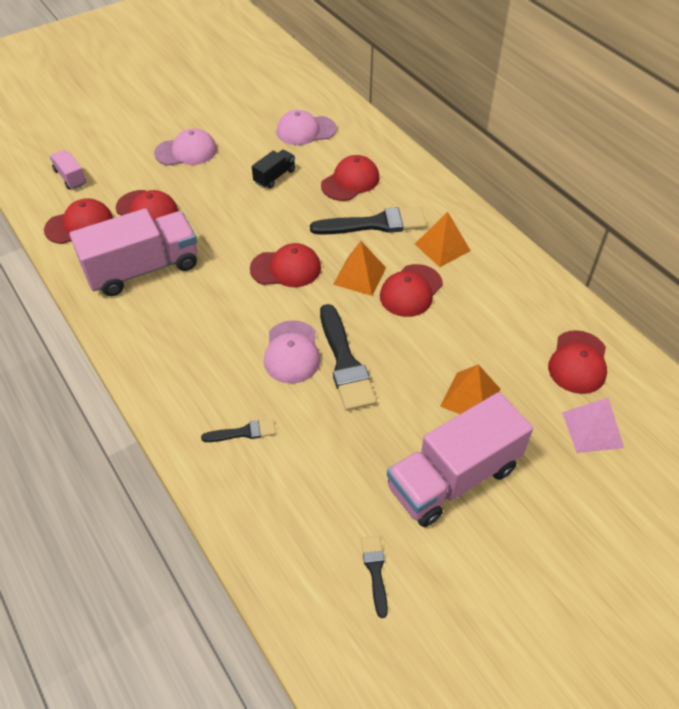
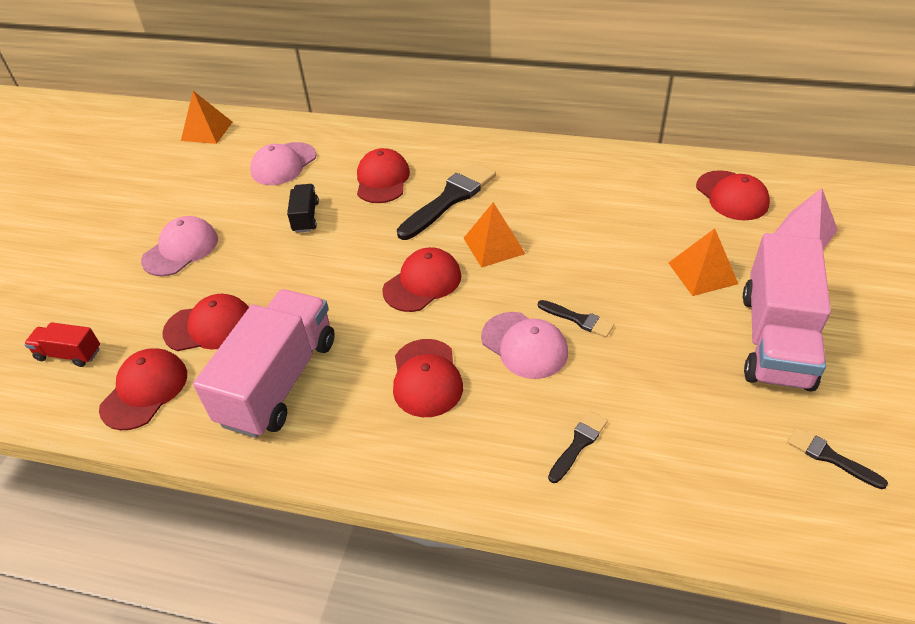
camera: 40 degrees left, 5 degrees down
pink truck [50,150,86,190] -> red truck [24,322,100,367]
black brush [320,304,377,411] -> black brush [538,300,614,337], size x0.51
red cap [380,264,443,317] -> red cap moved to [393,339,463,417]
orange pyramid [415,212,471,267] -> orange pyramid moved to [181,91,232,144]

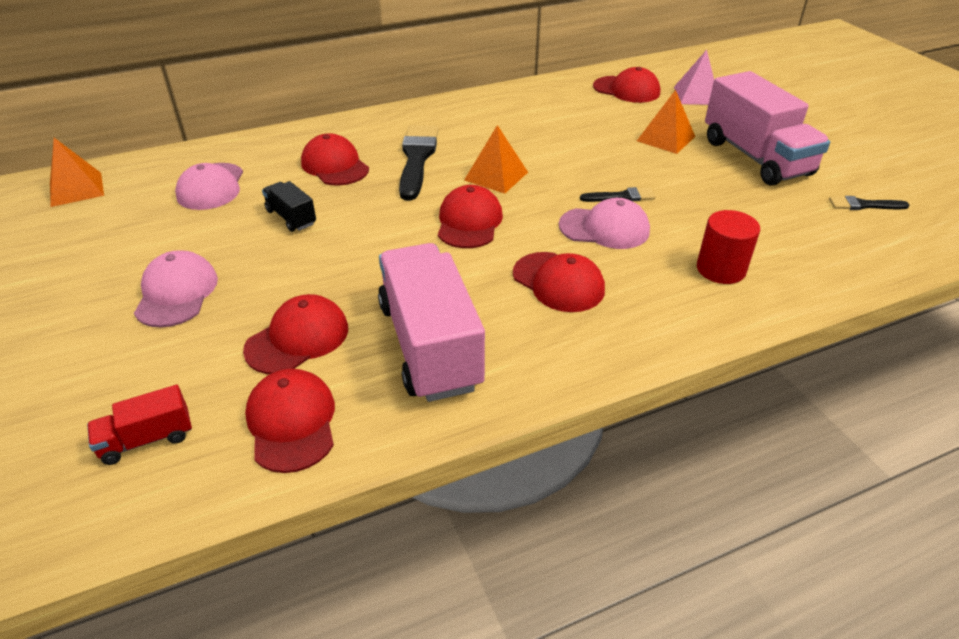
camera: 40 degrees left, 5 degrees down
black brush [548,411,608,483] -> red cylinder [697,210,760,284]

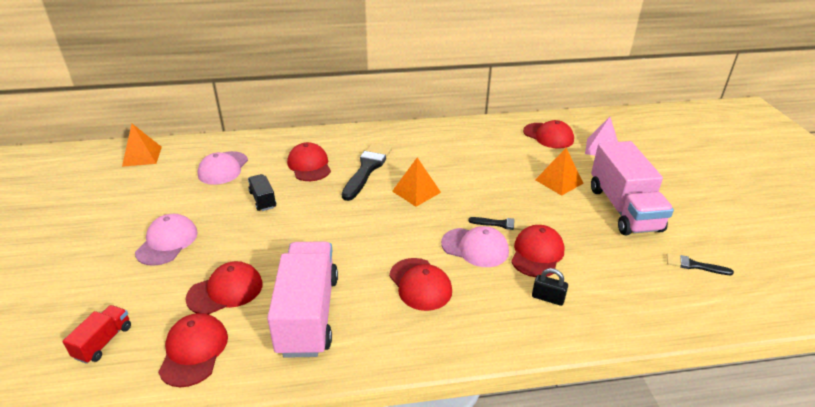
camera: 15 degrees right, 5 degrees down
red truck [87,385,192,465] -> red truck turned 120 degrees clockwise [63,305,131,364]
red cap [438,185,503,248] -> red cap moved to [511,225,565,277]
red cylinder [697,210,760,284] -> black padlock [532,268,568,306]

